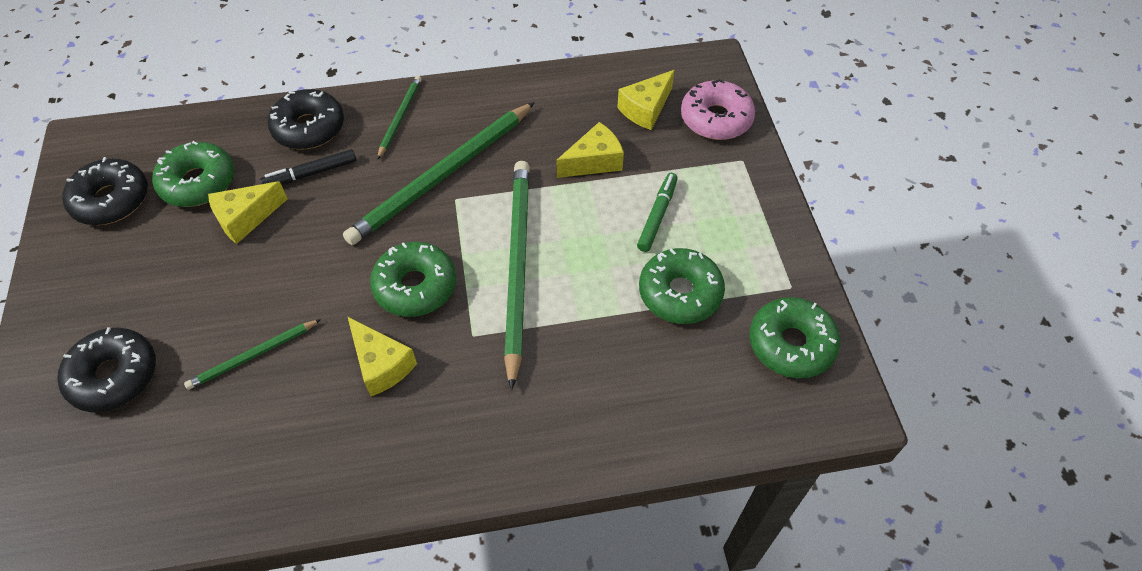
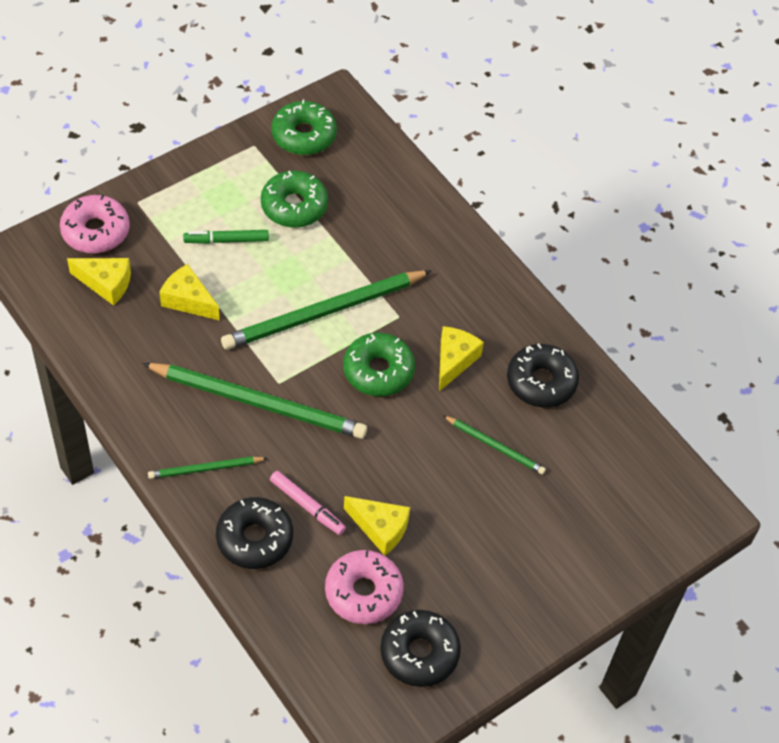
camera: 120 degrees left, 0 degrees up
black donut [57,327,156,412] -> black donut moved to [507,344,579,408]
green donut [152,141,234,207] -> pink donut [325,550,404,624]
black marker [260,149,356,185] -> pink marker [270,471,346,535]

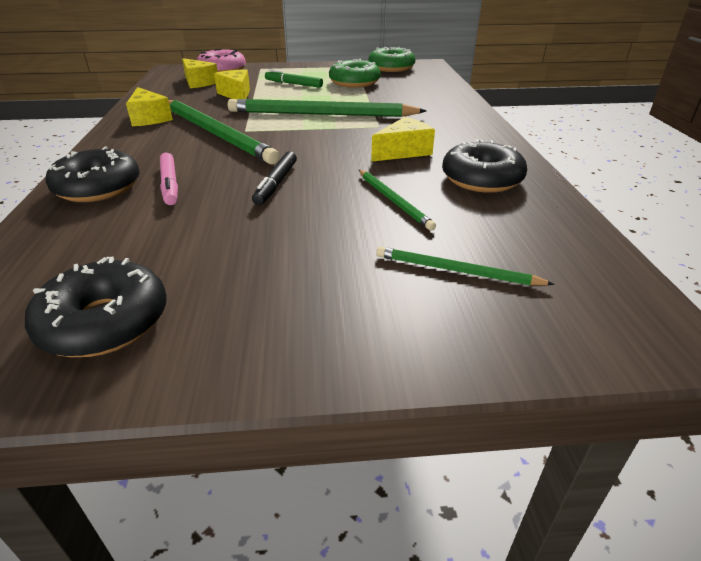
camera: 35 degrees right, 20 degrees down
green pencil [148,456,268,479] -> green pencil moved to [376,246,555,286]
pink donut [325,550,404,624] -> none
green donut [343,333,415,396] -> none
yellow cheese [344,496,410,556] -> yellow cheese moved to [126,87,173,126]
none -> black marker [252,151,297,205]

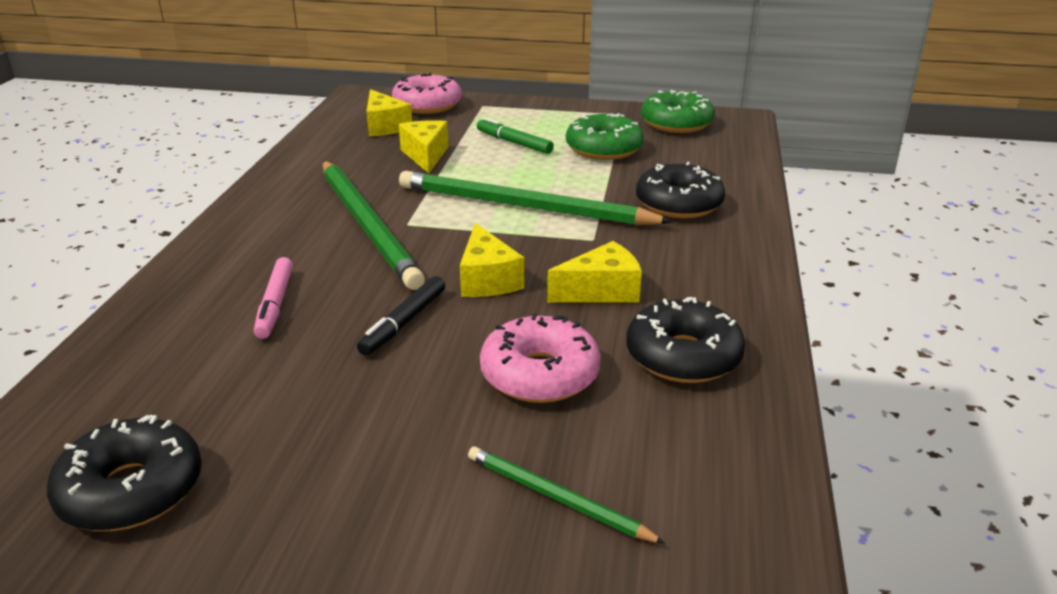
camera: 15 degrees right, 5 degrees down
black donut [45,146,140,202] -> black donut moved to [636,162,725,219]
yellow cheese [126,87,173,126] -> yellow cheese moved to [460,223,524,297]
green pencil [359,170,436,231] -> pink donut [480,313,601,403]

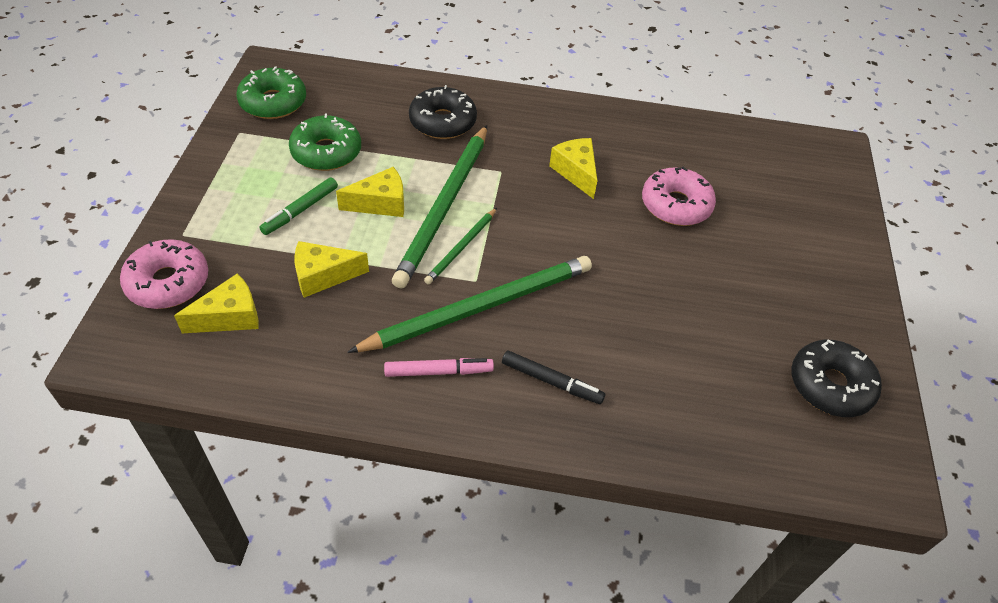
camera: 95 degrees left, 20 degrees up
pink marker [254,257,293,339] -> pink marker moved to [384,358,494,377]
black marker [357,276,445,356] -> black marker moved to [502,351,605,404]
yellow cheese [460,223,524,297] -> yellow cheese moved to [336,167,404,217]
green pencil [468,446,666,544] -> green pencil moved to [424,208,497,285]
black donut [626,297,745,383] -> none

